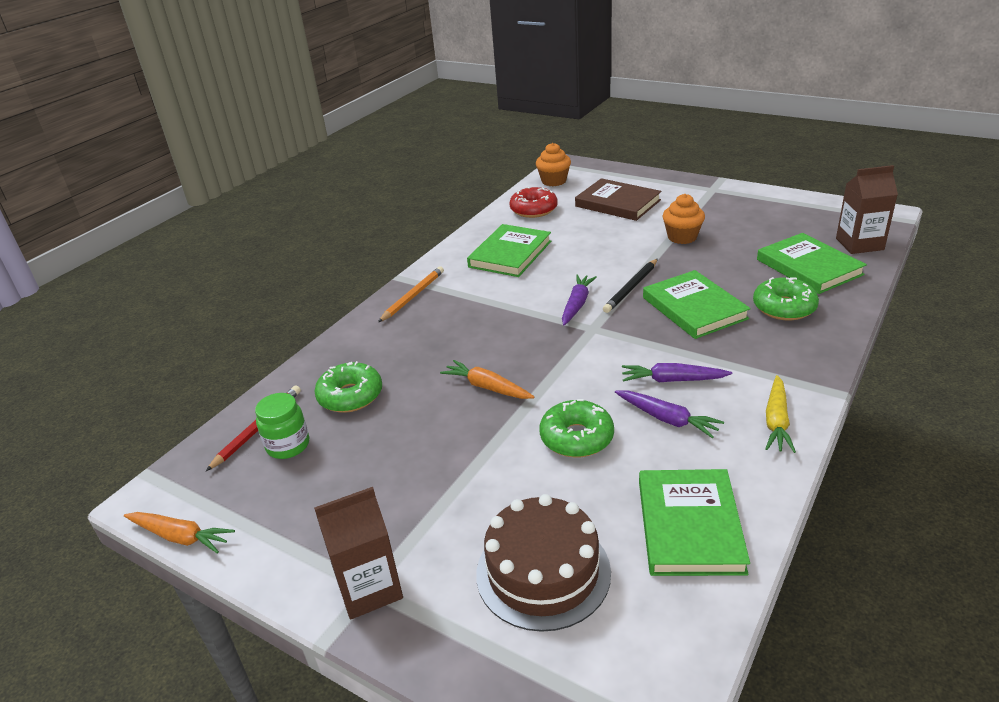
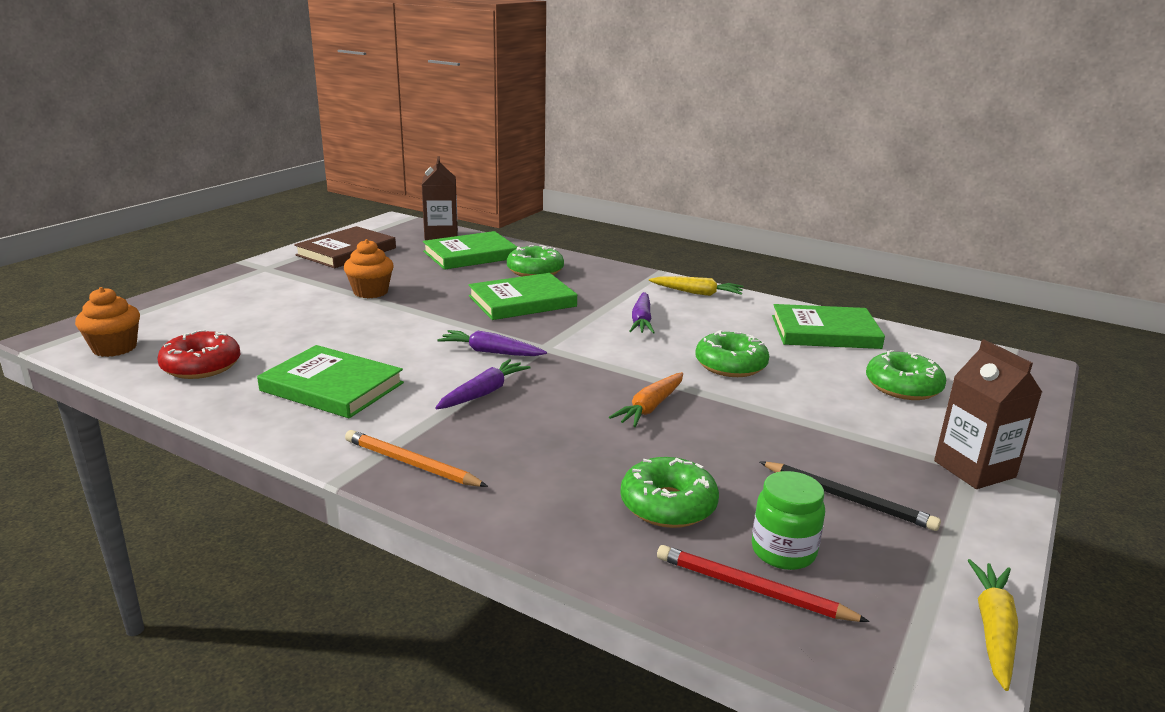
camera: 95 degrees left, 10 degrees down
orange carrot [124,512,235,554] -> yellow carrot [967,559,1018,691]
brown cake [476,494,611,632] -> green donut [866,350,946,400]
brown book [575,178,661,221] -> brown book moved to [294,226,396,268]
black pencil [603,259,658,313] -> black pencil moved to [760,462,941,531]
purple carrot [615,390,724,439] -> purple carrot moved to [435,359,531,409]

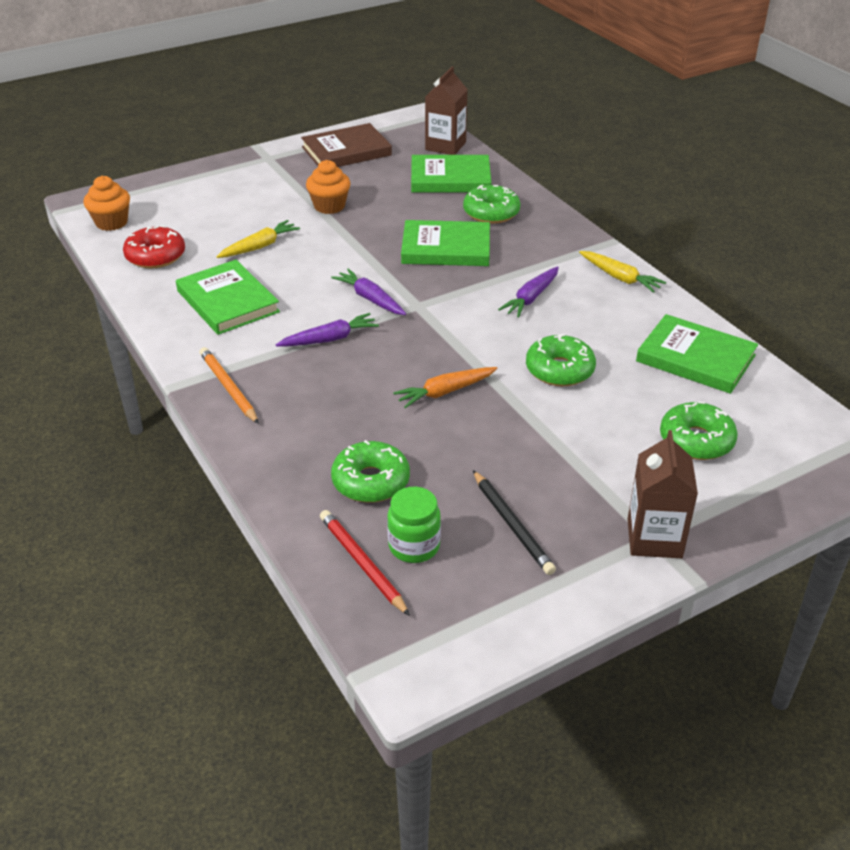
camera: 30 degrees right, 15 degrees up
yellow carrot [967,559,1018,691] -> yellow carrot moved to [216,220,300,258]

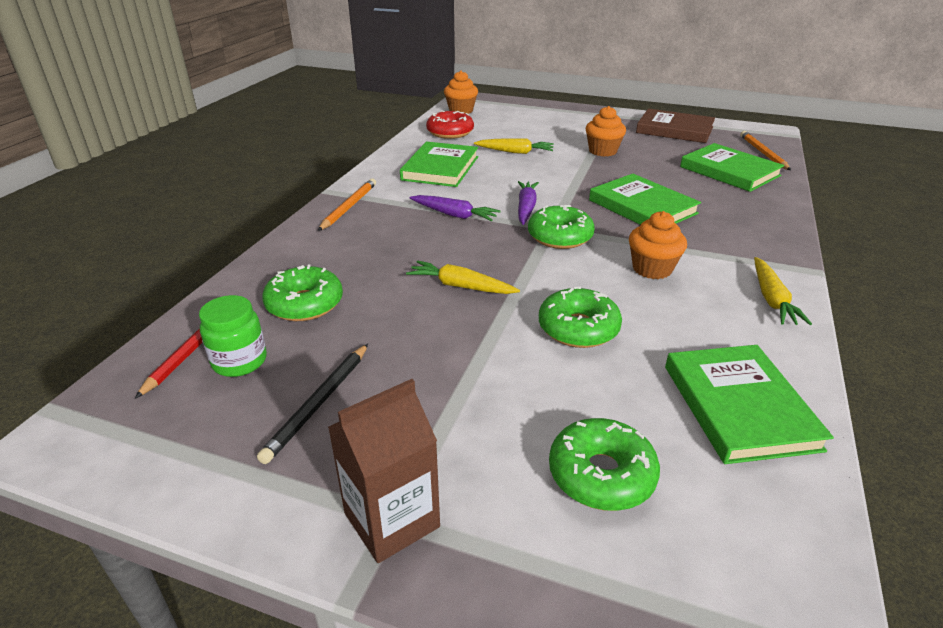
camera: 50 degrees right, 5 degrees down
orange carrot [393,367,497,408] -> yellow carrot [406,260,520,294]
brown carton [425,66,468,155] -> orange pencil [740,131,791,170]
green donut [463,185,520,224] -> green donut moved to [528,205,595,249]
purple carrot [498,266,559,318] -> orange cupcake [629,211,687,279]

